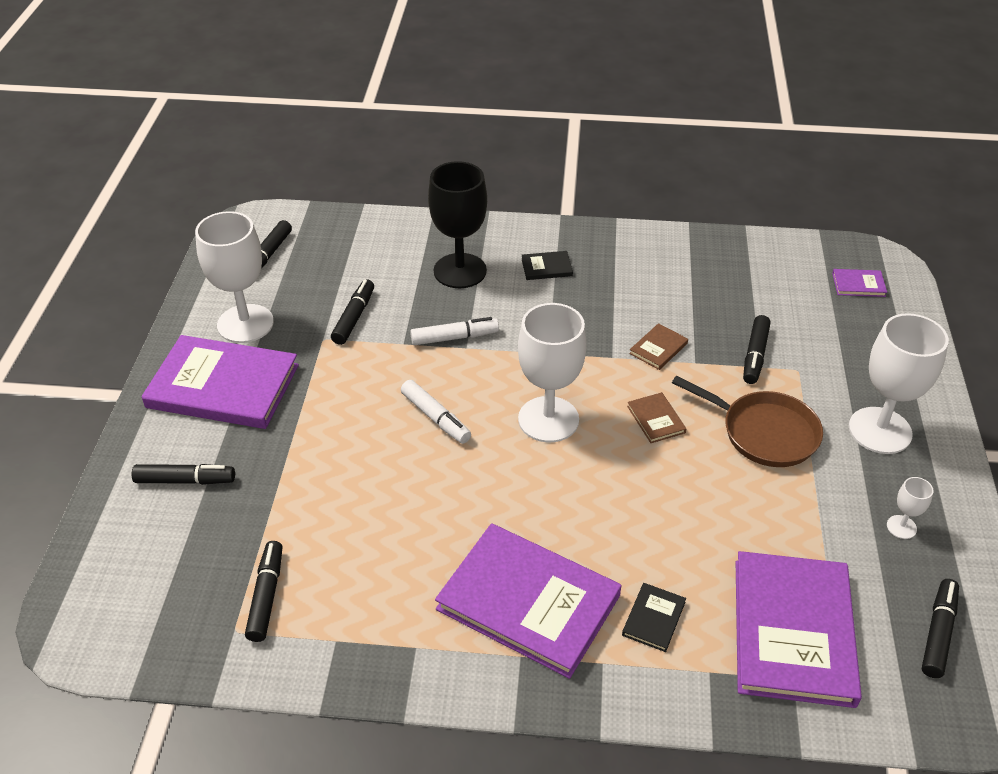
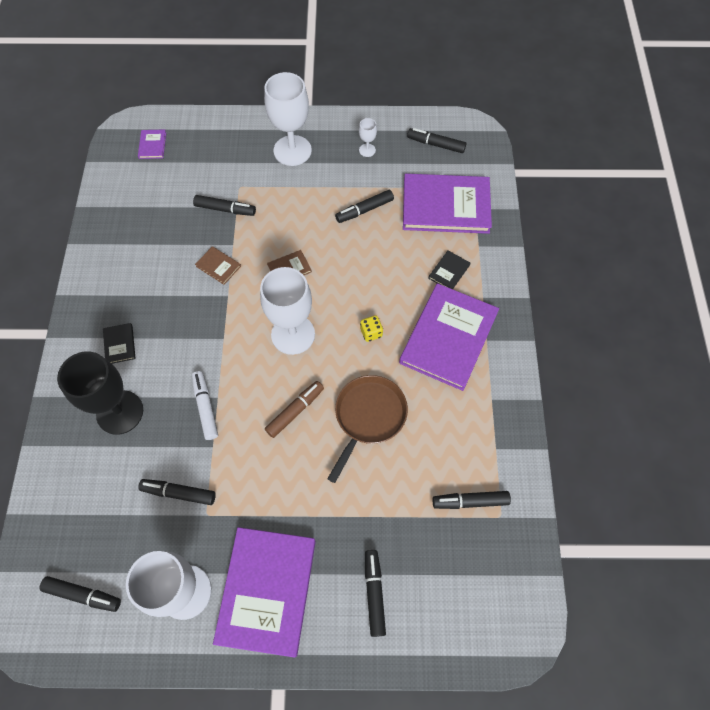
camera: 95 degrees left, 20 degrees up
white marker [401,380,471,444] -> brown marker [265,381,324,438]
black book [622,583,686,652] -> black book turned 75 degrees counterclockwise [428,251,470,289]
brown pan [672,375,823,467] -> brown pan moved to [327,375,408,483]
none -> black marker [335,190,394,223]
none -> yellow dice [360,315,383,342]

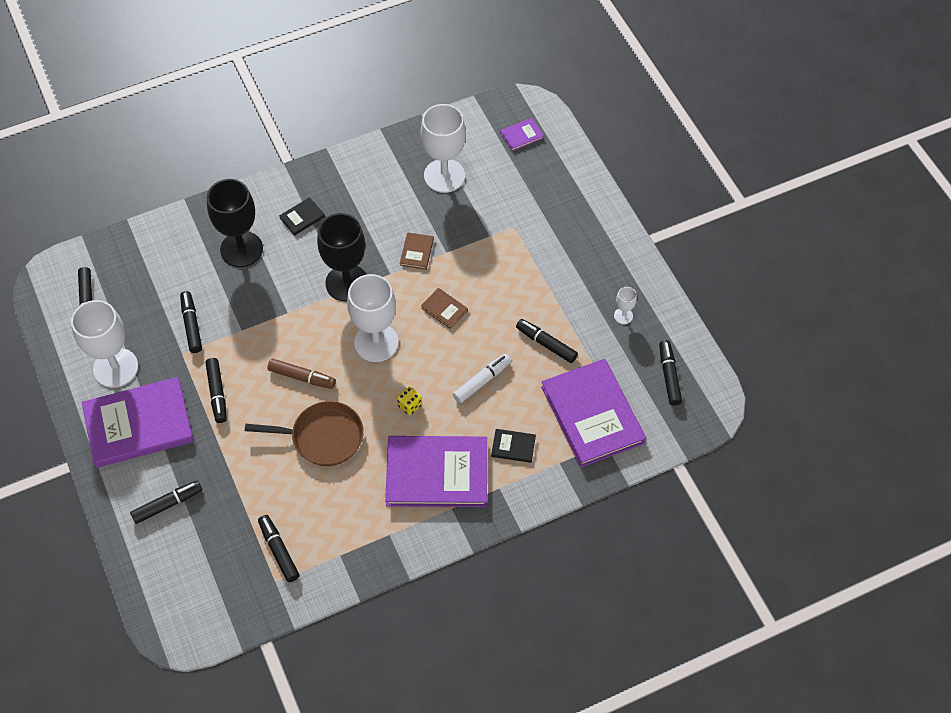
camera: 65 degrees right, 5 degrees down
white marker [192,371,218,440] -> white marker moved to [453,354,511,403]
black marker [193,195,256,216] -> black marker moved to [205,358,227,423]
white goblet [264,72,312,166] -> white goblet moved to [421,104,466,193]
none -> black goblet [317,213,367,302]

